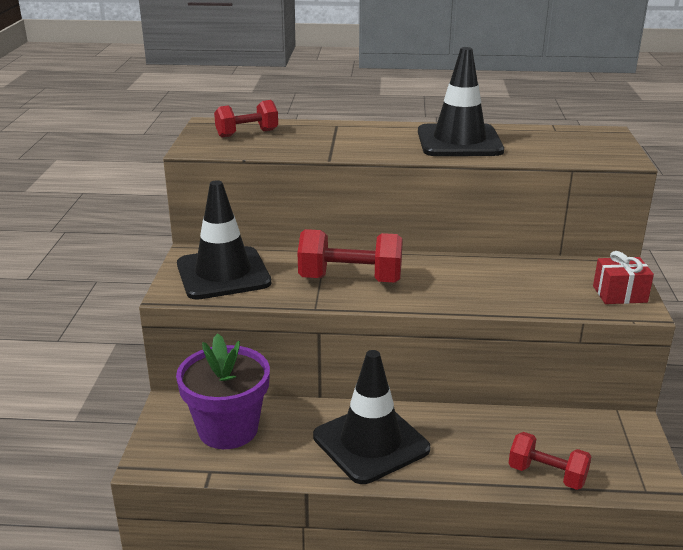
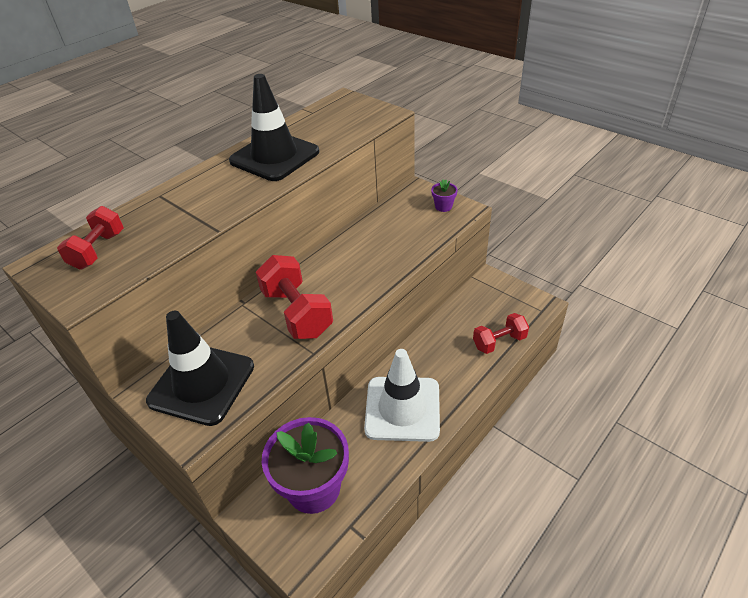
camera: 50 degrees left, 15 degrees up
red dumbbell [297,229,403,283] -> red dumbbell turned 75 degrees counterclockwise [256,255,333,339]
black traffic cone [313,350,430,484] -> white traffic cone [364,349,440,442]
red gift [593,251,654,304] -> purple flower pot [431,180,458,212]

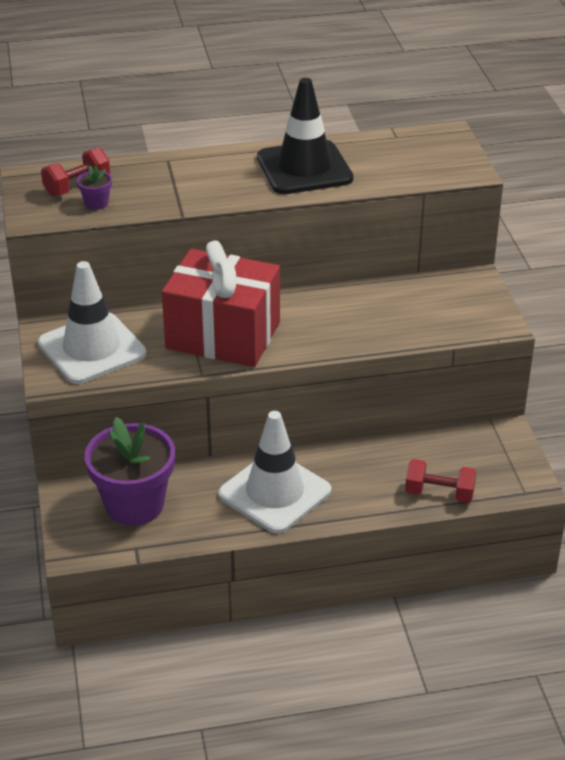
camera: 35 degrees right, 5 degrees down
black traffic cone [146,311,254,426] -> white traffic cone [38,261,146,384]
red dumbbell [256,255,333,339] -> red gift [162,240,280,367]
purple flower pot [431,180,458,212] -> purple flower pot moved to [77,166,112,210]

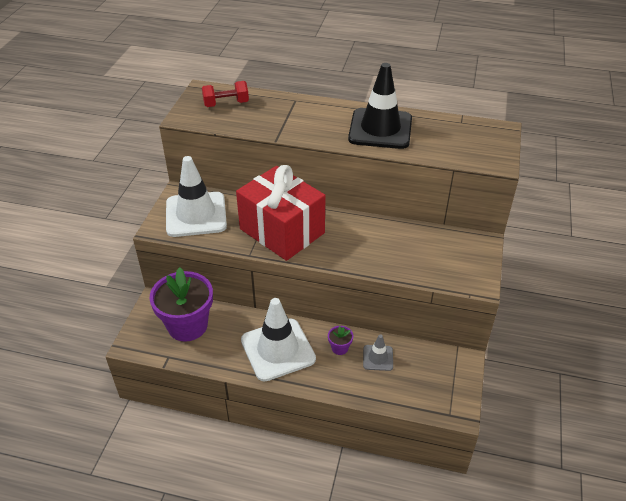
camera: 25 degrees right, 5 degrees up
purple flower pot [77,166,112,210] -> purple flower pot moved to [328,326,353,355]
red dumbbell [405,459,476,503] -> none
none -> grey traffic cone [363,334,393,371]

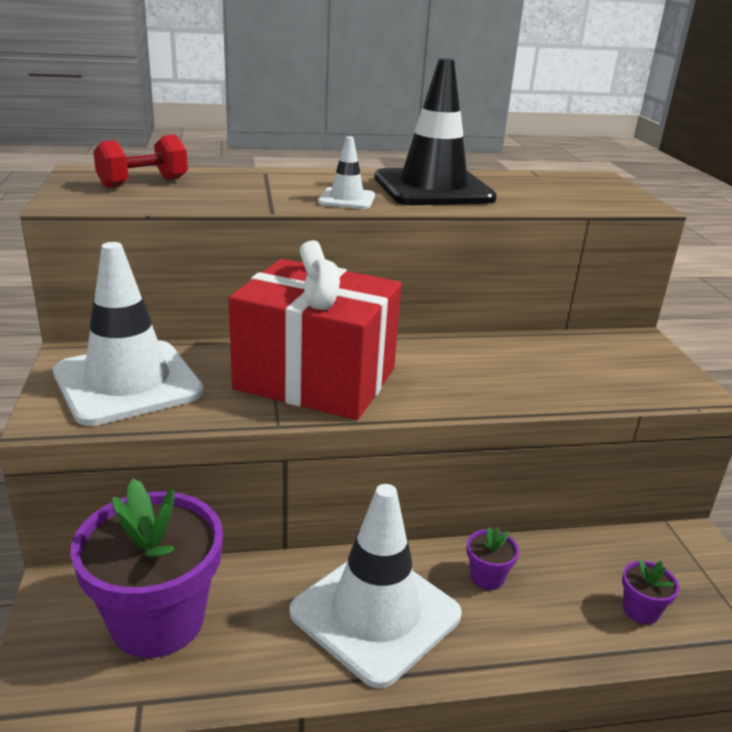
camera: 25 degrees left, 15 degrees down
grey traffic cone [363,334,393,371] -> none
none -> white traffic cone [318,136,375,209]
none -> purple flower pot [622,559,679,624]

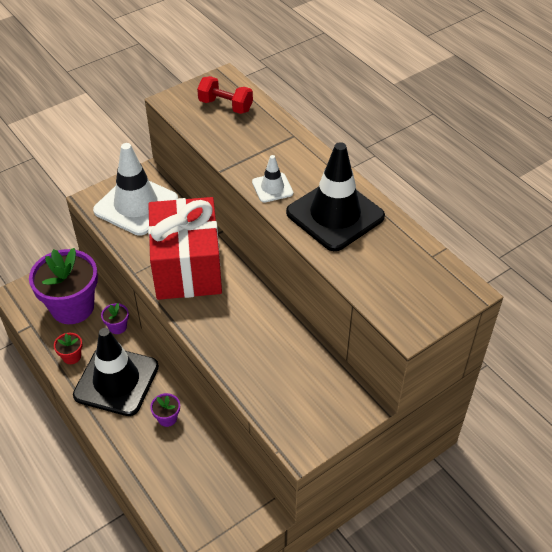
camera: 65 degrees right, 20 degrees up
white traffic cone [290,484,462,689] -> black traffic cone [73,328,159,416]
purple flower pot [622,559,679,624] -> purple flower pot moved to [101,303,129,334]
none -> red flower pot [54,333,82,364]

